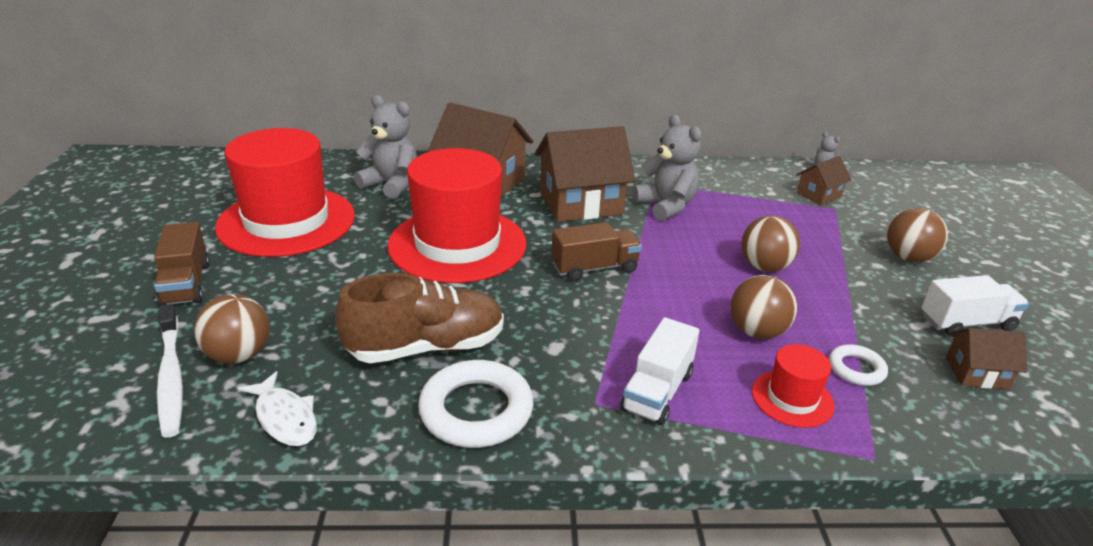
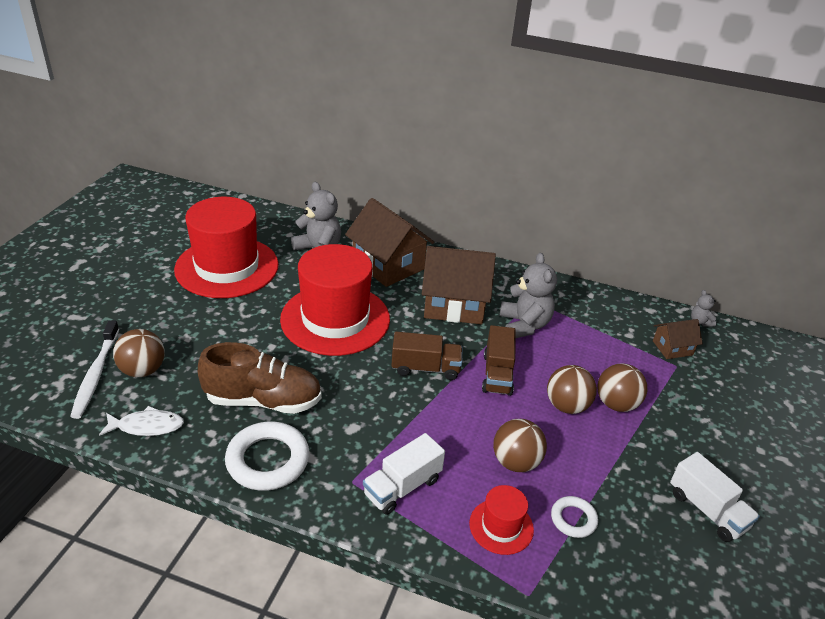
camera: 20 degrees right, 5 degrees up
brown truck [154,222,210,306] -> brown truck moved to [482,325,515,396]
white fish [238,371,317,446] -> white fish turned 75 degrees counterclockwise [99,406,184,436]
brown ball [887,208,948,262] -> brown ball moved to [597,364,647,412]
white truck [921,275,1029,337] -> white truck turned 45 degrees clockwise [670,452,760,542]
brown house [946,328,1027,389] -> none

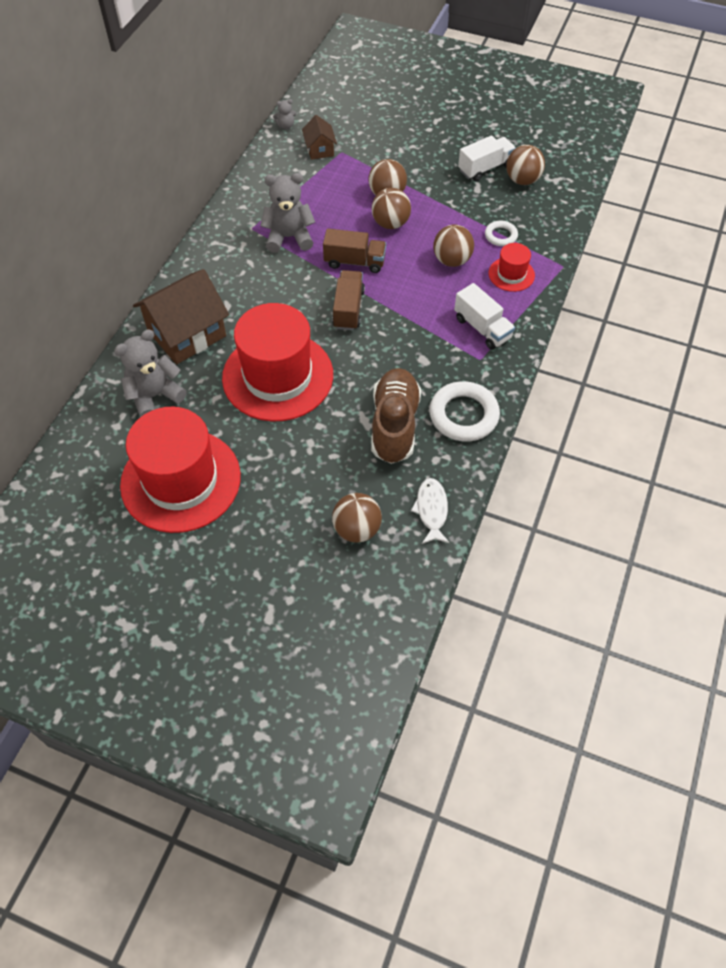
camera: 85 degrees left, 20 degrees up
white toothbrush [70,320,119,419] -> none
brown house [422,246,496,324] -> none
none -> brown ball [506,145,545,185]

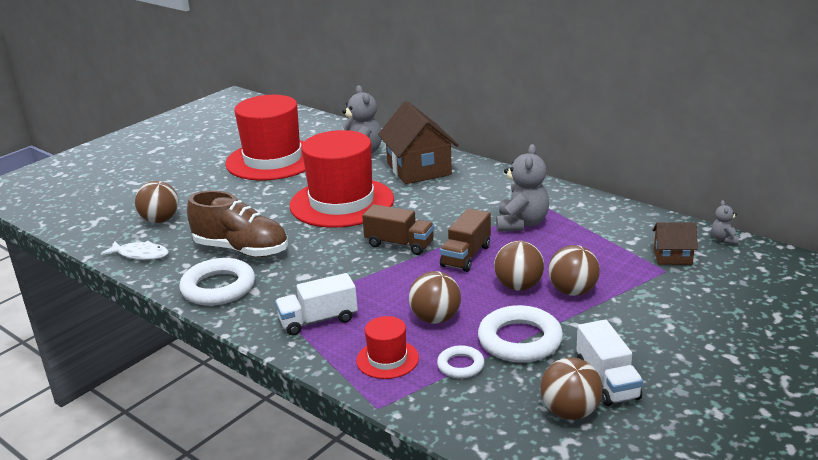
camera: 110 degrees right, 30 degrees down
none -> white ring [478,305,563,363]

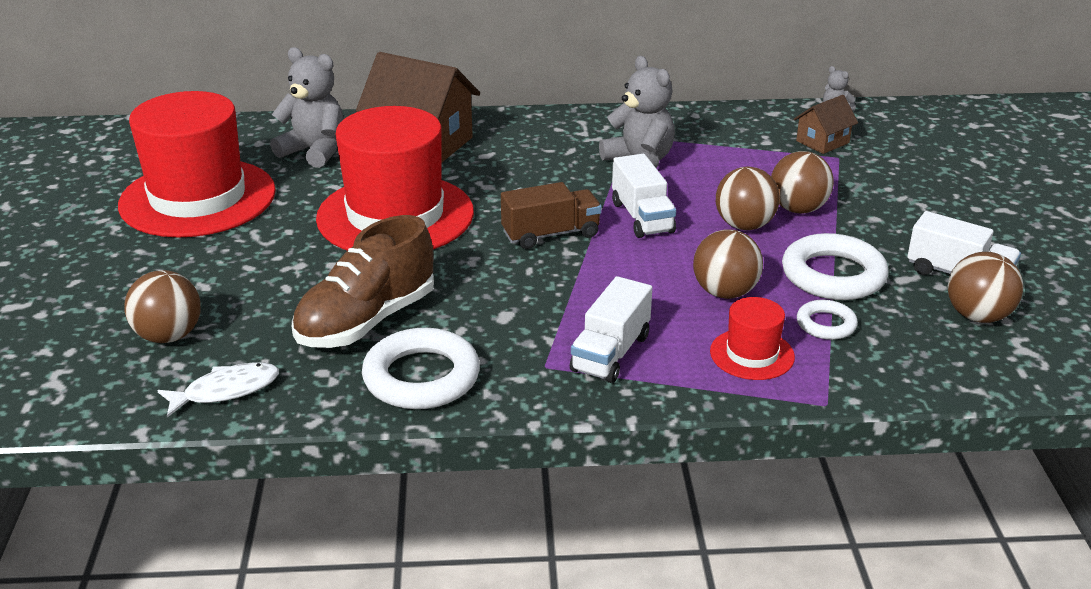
camera: 45 degrees left, 5 degrees up
brown shoe [187,191,288,257] -> brown shoe turned 150 degrees clockwise [292,215,434,348]
brown truck [440,208,491,272] -> white truck [612,154,676,238]

